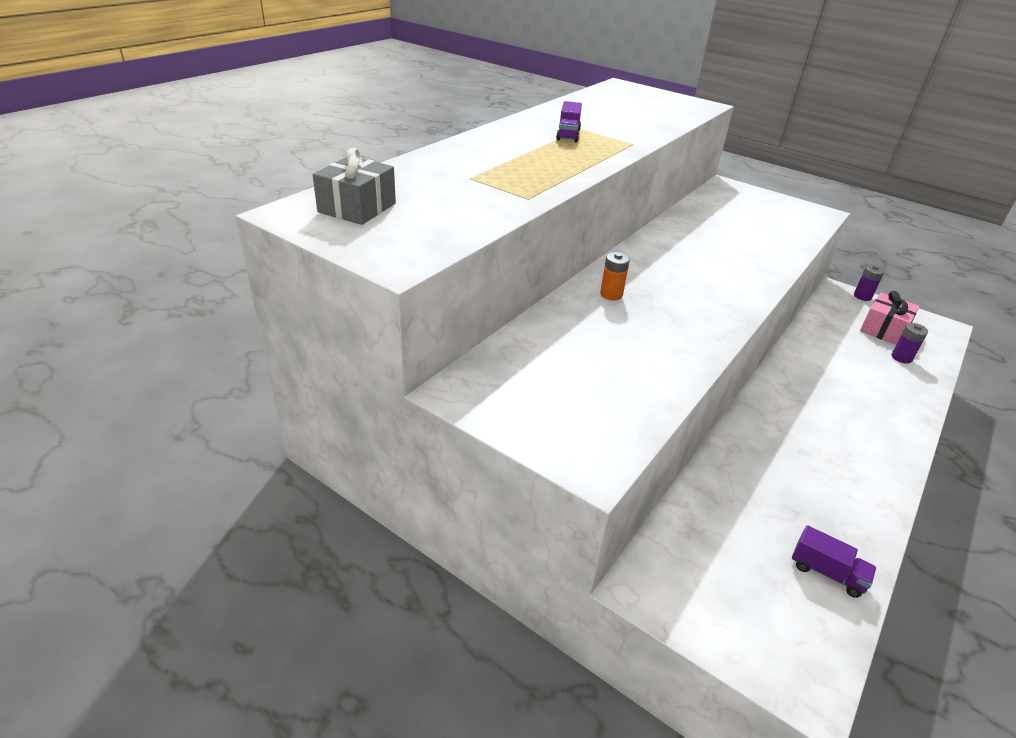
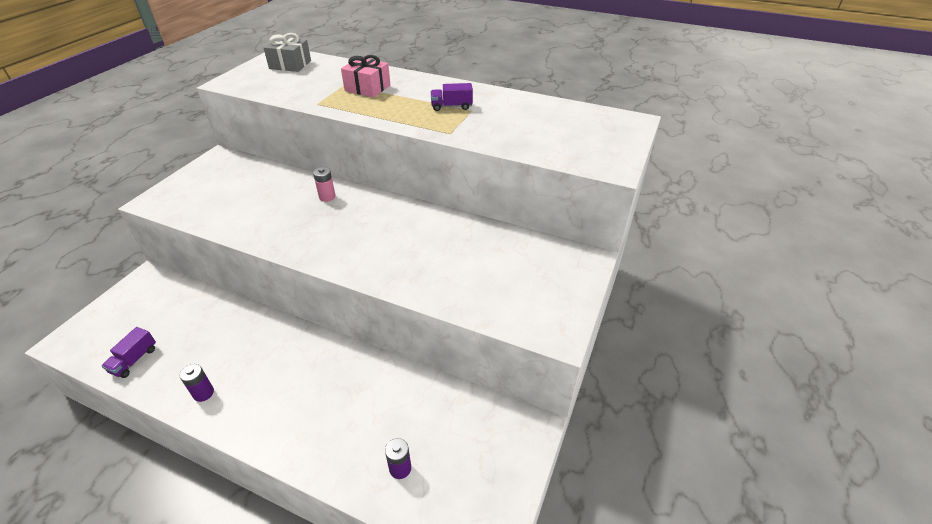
camera: 80 degrees right, 5 degrees up
orange battery [600,252,630,301] -> pink battery [313,167,336,202]
purple battery [854,265,884,301] -> purple battery moved to [180,364,214,402]
pink gift [860,291,920,345] -> pink gift moved to [341,55,390,97]

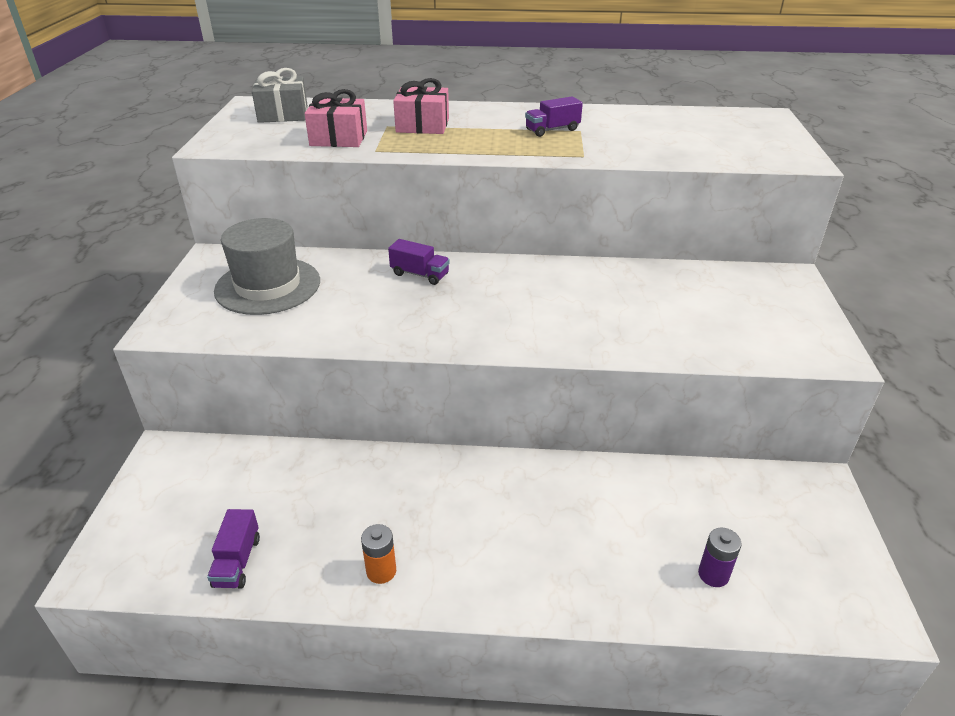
camera: 20 degrees left, 5 degrees down
purple battery [180,364,214,402] -> orange battery [361,524,396,584]
pink battery [313,167,336,202] -> purple truck [388,239,450,285]
none -> grey hat [214,218,320,315]
none -> pink gift [304,89,367,147]

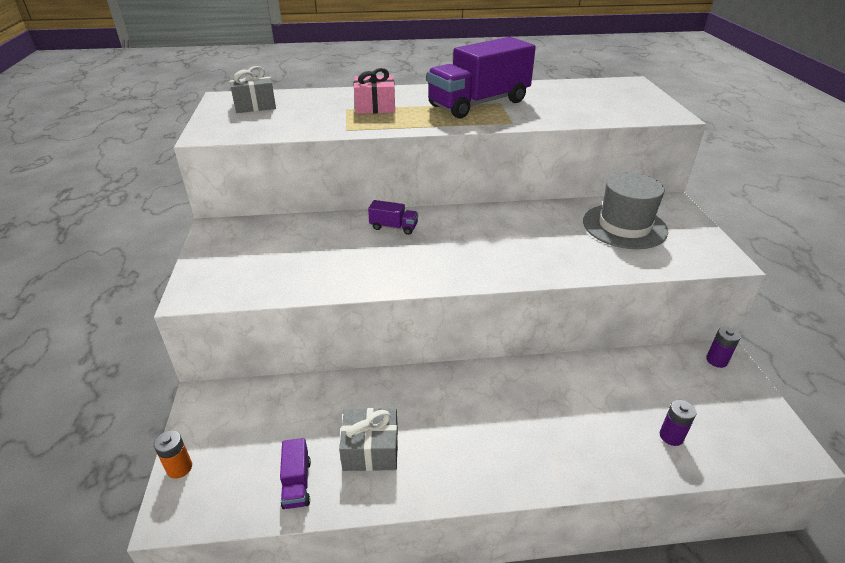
camera: 10 degrees left, 0 degrees up
grey hat [214,218,320,315] -> grey hat moved to [583,173,668,249]
pink gift [304,89,367,147] -> none
orange battery [361,524,396,584] -> orange battery moved to [154,430,192,479]
purple truck [525,96,583,137] -> purple truck [427,37,536,118], size x2.44
none -> grey gift [339,408,398,471]
none -> purple battery [706,327,741,368]

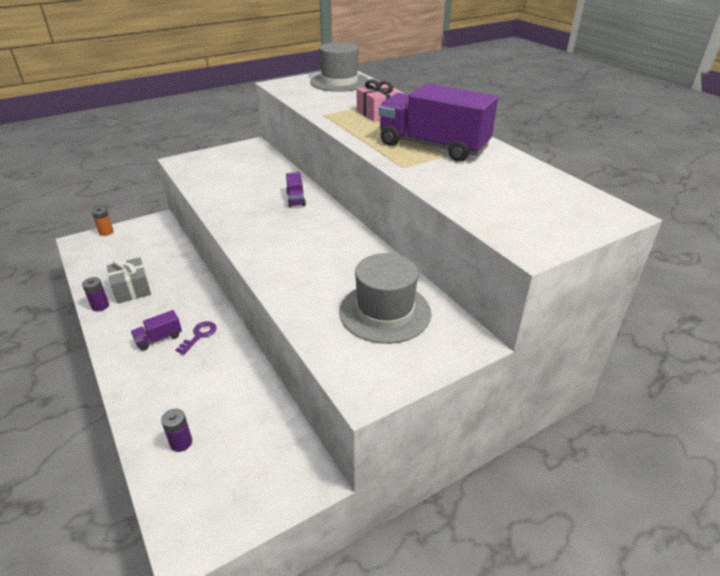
camera: 65 degrees right, 0 degrees up
grey gift [229,66,276,113] -> grey hat [310,42,369,92]
purple truck [280,438,311,509] -> purple truck moved to [131,310,182,351]
purple battery [706,327,741,368] -> purple battery moved to [82,277,109,311]
none -> purple key [175,321,217,355]

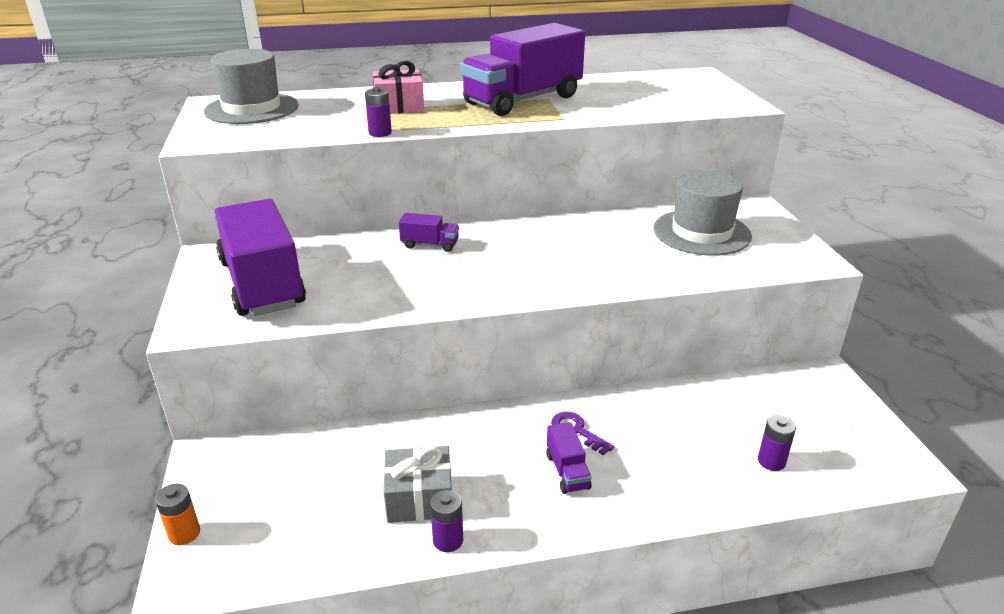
camera: 70 degrees left, 5 degrees down
none -> purple truck [214,199,306,316]
none -> purple battery [365,87,392,137]

